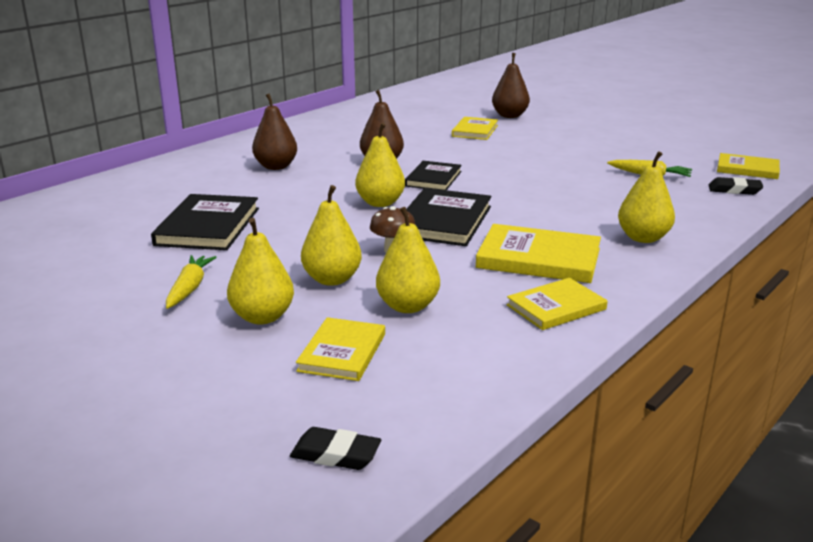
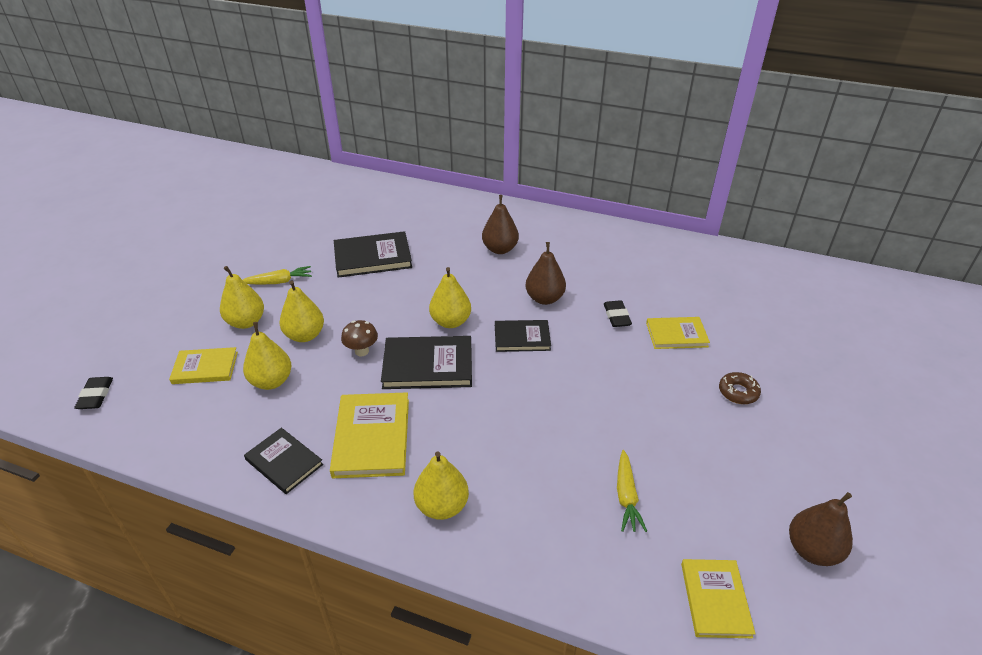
camera: 70 degrees right, 15 degrees up
brown pear [492,53,530,118] -> brown pear moved to [789,492,853,566]
yellow book [506,278,607,330] -> black book [244,428,323,494]
black eraser [709,177,763,195] -> black eraser moved to [604,300,632,327]
none -> brown donut [719,372,761,404]

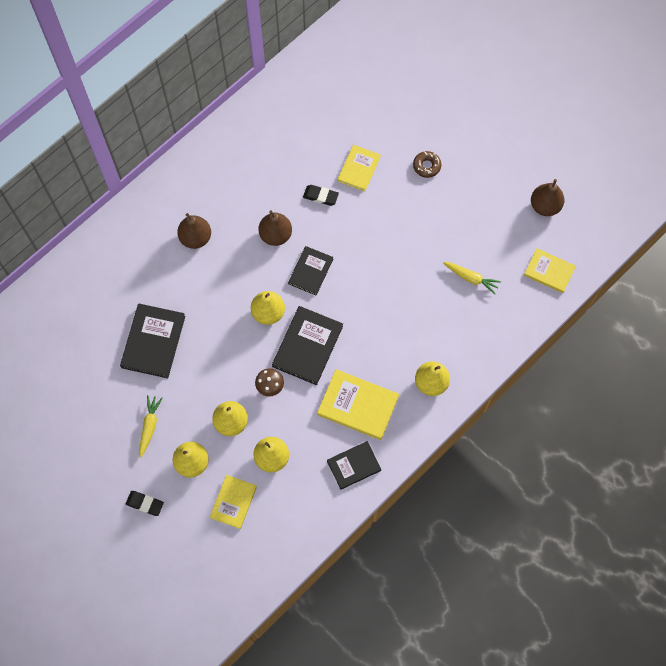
camera: 65 degrees left, 30 degrees up
black eraser [74,377,113,409] -> black eraser moved to [126,491,164,516]

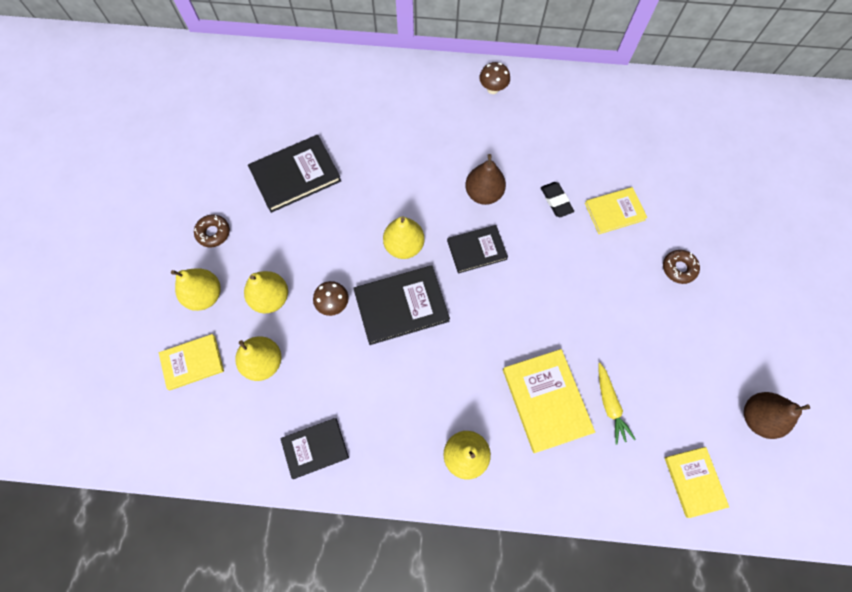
camera: 50 degrees right, 0 degrees up
black eraser [126,491,164,516] -> none
yellow carrot [139,395,163,457] -> brown donut [194,215,230,247]
brown pear [177,213,211,249] -> none
yellow book [317,369,399,440] -> yellow book moved to [503,349,595,453]
black book [327,441,381,490] -> black book turned 45 degrees counterclockwise [280,418,349,479]
none -> brown mushroom [479,62,510,94]

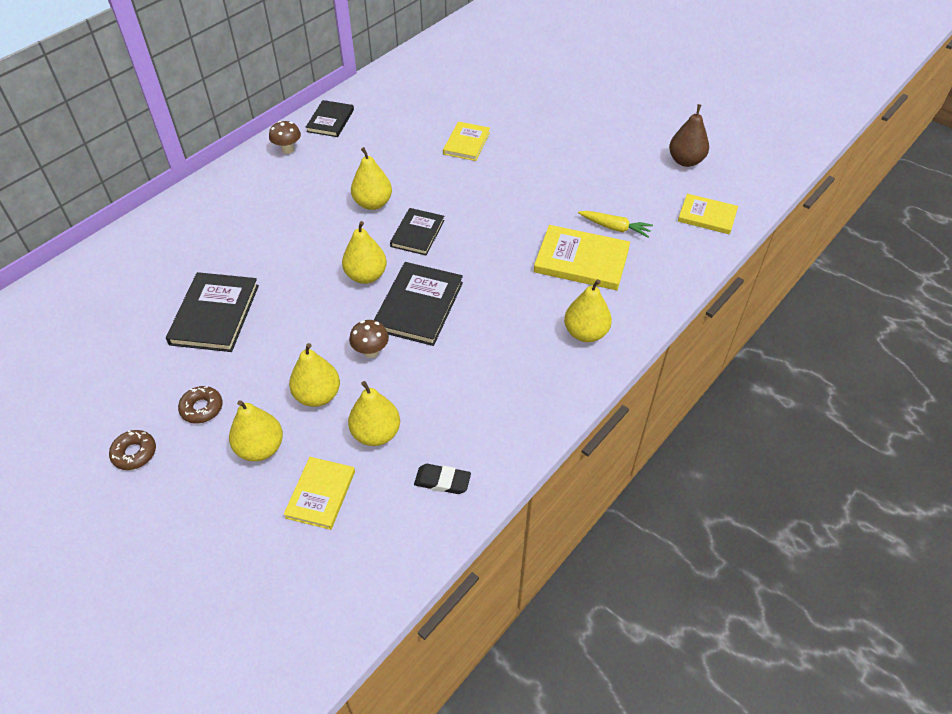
camera: 55 degrees left, 20 degrees down
black book [280,418,349,479] -> black book moved to [306,100,354,137]
brown pear [465,154,506,205] -> yellow pear [351,147,392,210]
black eraser [541,182,574,217] -> black eraser moved to [414,464,471,494]
brown donut [663,250,700,284] -> brown donut moved to [109,430,156,470]

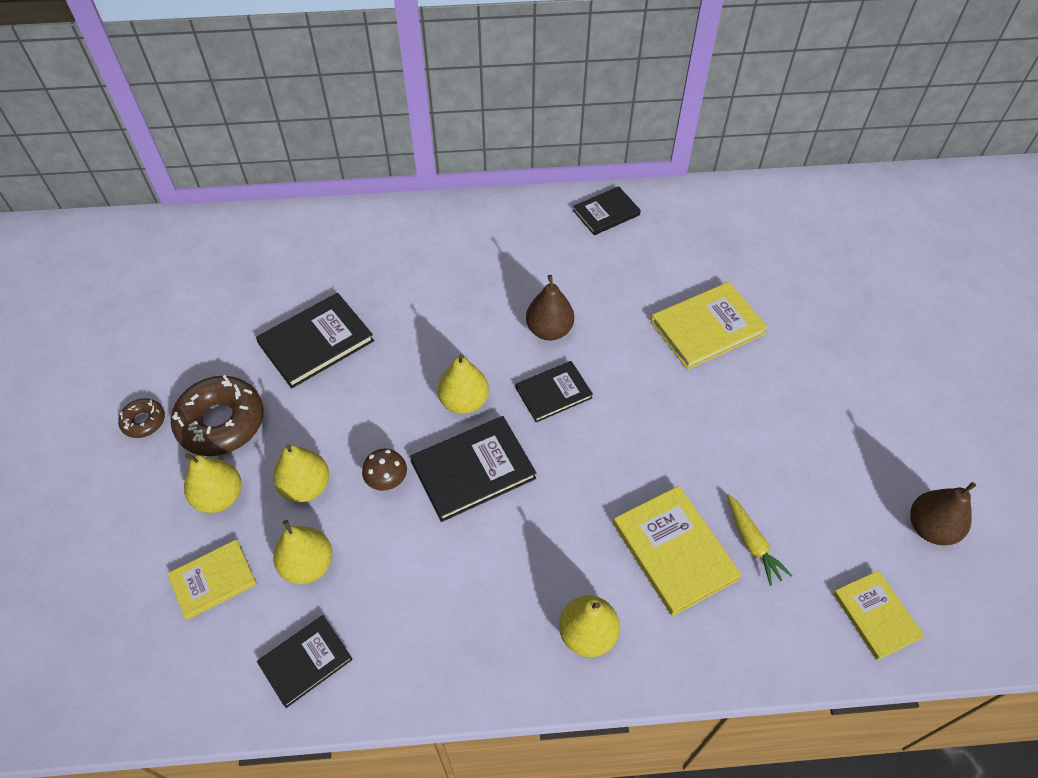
camera: 45 degrees right, 5 degrees up
brown donut [178,386,223,423] -> brown donut [171,375,264,456], size x2.01
brown mushroom [269,121,301,154] -> none
yellow pear [351,147,392,210] -> brown pear [526,275,574,340]
black eraser [414,464,471,494] -> black book [257,615,353,708]
yellow book [443,122,490,161] -> yellow book [651,282,768,370], size x1.54

